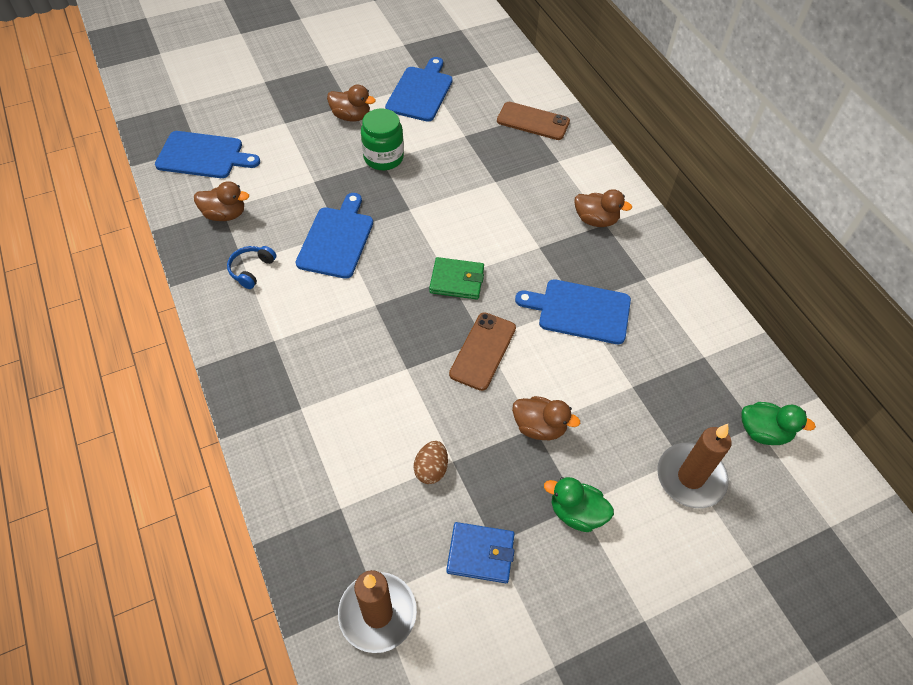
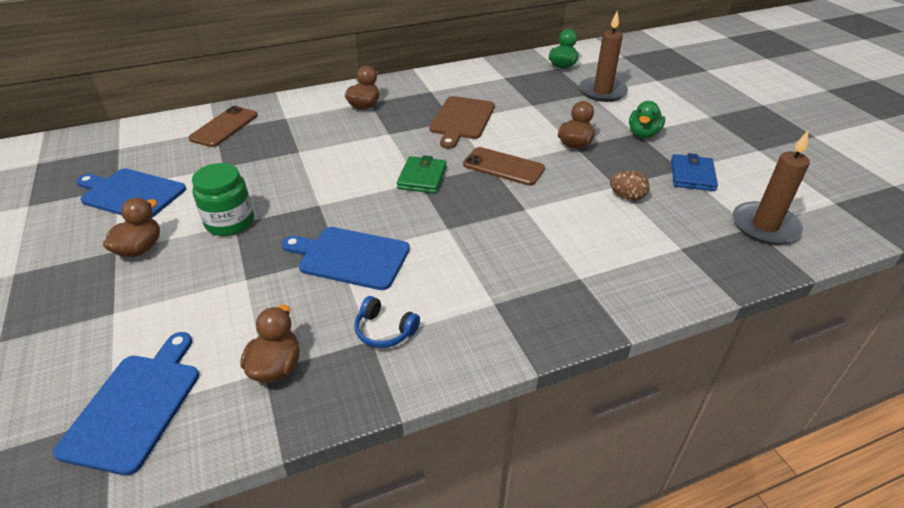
camera: 85 degrees left, 15 degrees down
blue cutting board [515,279,631,344] -> brown cutting board [429,96,495,149]

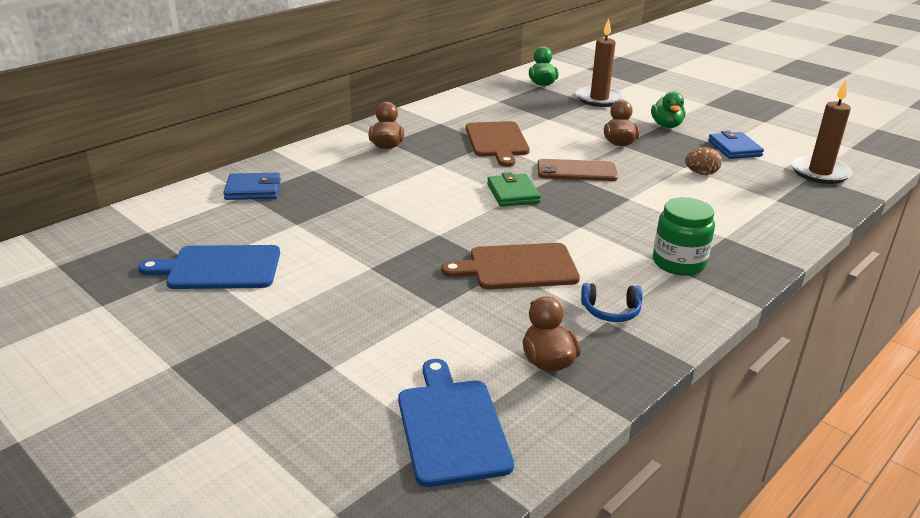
camera: 25 degrees left, 10 degrees down
brown duck [103,198,160,257] -> none
brown phone [188,106,258,147] -> blue wallet [223,173,281,200]
green jar [192,163,254,236] -> green jar moved to [653,197,715,276]
blue cutting board [282,227,410,290] -> brown cutting board [441,243,580,289]

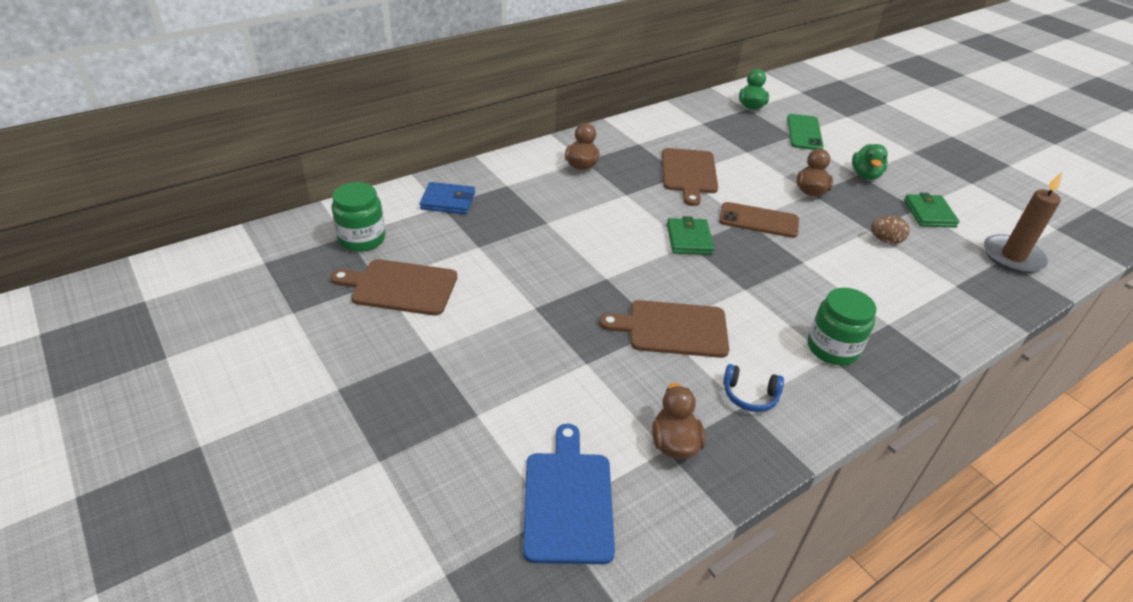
camera: 10 degrees right, 10 degrees up
blue cutting board [138,245,280,289] -> brown cutting board [331,259,457,316]
brown candle [576,19,624,107] -> green phone [787,114,823,150]
blue wallet [708,131,764,159] -> green wallet [904,192,959,228]
none -> green jar [331,182,385,252]

